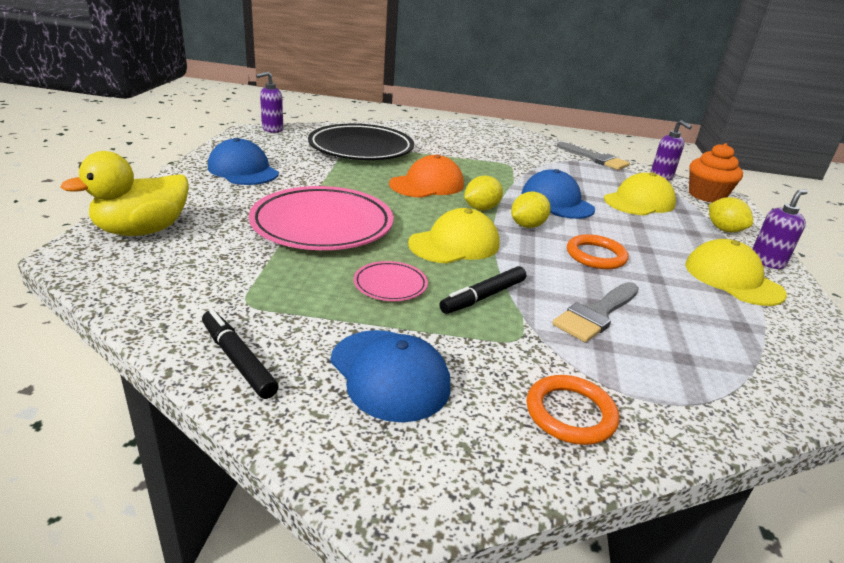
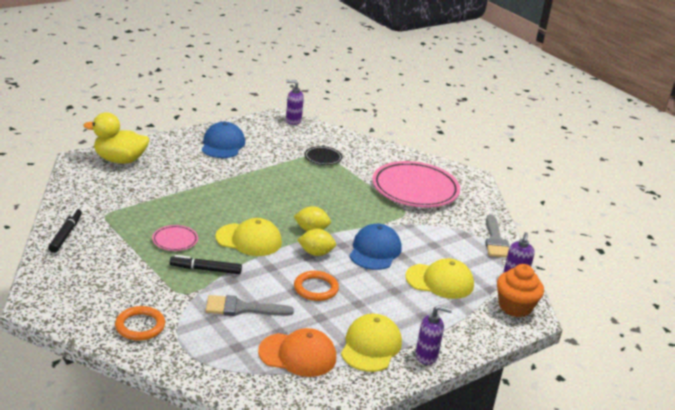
camera: 45 degrees right, 0 degrees up
pink plate [249,186,393,250] -> pink plate moved to [372,161,460,207]
black plate [308,124,414,160] -> black plate [305,146,342,165], size x0.45
blue cap [330,330,450,422] -> none
orange cap [389,154,464,198] -> orange cap moved to [258,328,336,377]
yellow lemon [709,197,753,232] -> none

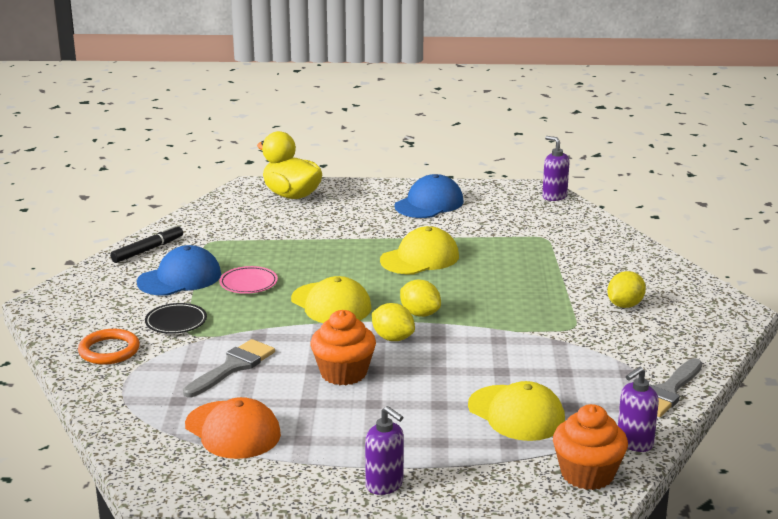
camera: 40 degrees right, 5 degrees down
black marker [170,255,242,274] -> none
grey brush [206,295,294,316] -> grey brush turned 90 degrees clockwise [183,339,275,398]
orange ring [294,271,339,301] -> orange cupcake [310,310,376,385]
black plate [305,146,342,165] -> black plate moved to [145,303,207,334]
yellow cap [341,314,402,372] -> yellow cap moved to [380,226,459,274]
blue cap [349,223,402,270] -> blue cap moved to [137,245,221,296]
pink plate [372,161,460,207] -> yellow lemon [607,271,646,308]

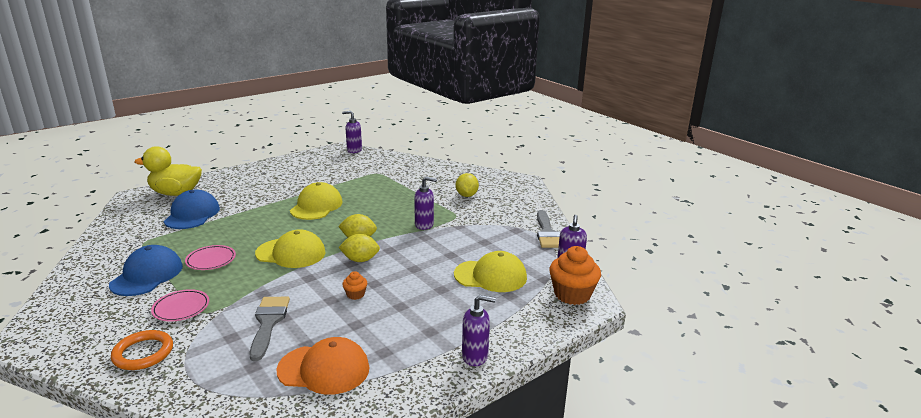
camera: 40 degrees left, 0 degrees up
black marker [110,225,183,263] -> none
black plate [145,303,207,334] -> pink plate [151,289,209,322]
orange cupcake [310,310,376,385] -> orange cupcake [342,271,367,300], size x0.48
blue cap [394,174,463,218] -> blue cap moved to [164,189,220,229]
none -> purple soap dispenser [414,177,437,230]

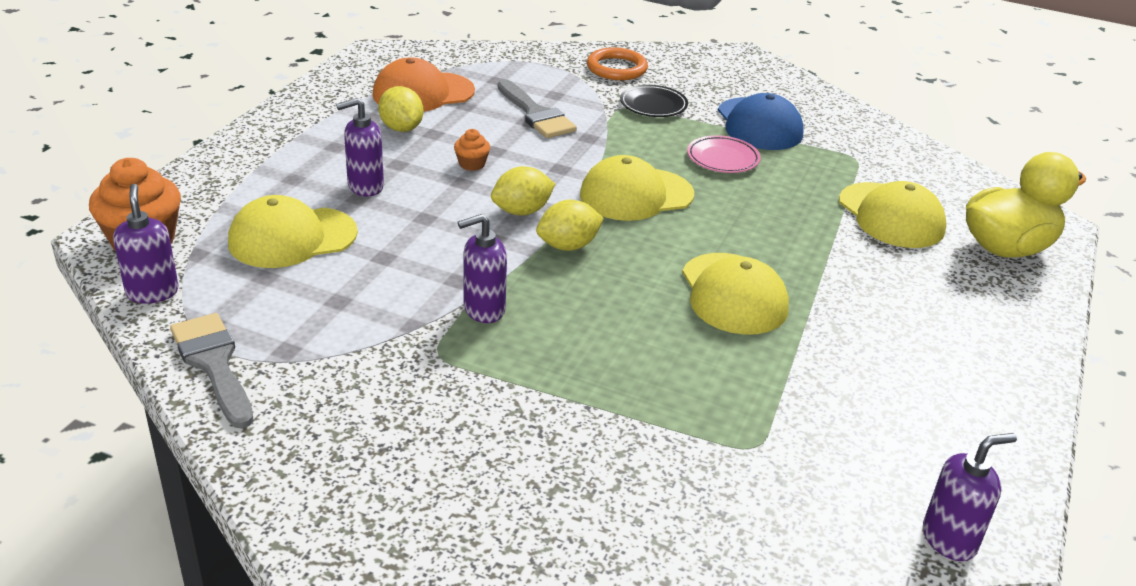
camera: 150 degrees right, 10 degrees up
pink plate [151,289,209,322] -> black plate [620,85,688,117]
blue cap [164,189,220,229] -> yellow cap [839,181,947,248]
yellow lemon [456,173,479,197] -> yellow lemon moved to [378,86,423,132]
purple soap dispenser [462,295,496,366] -> purple soap dispenser moved to [336,98,384,196]

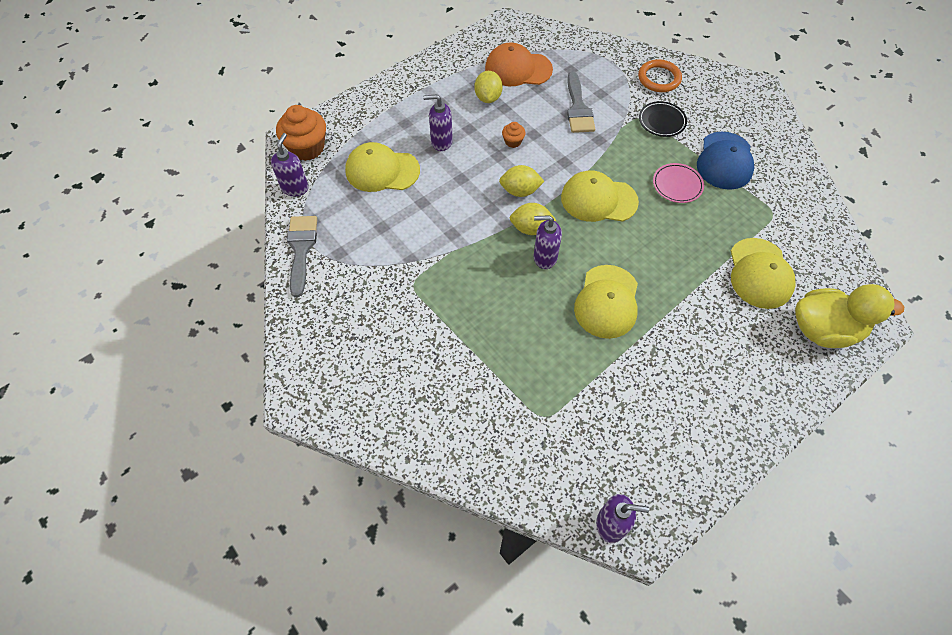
camera: 30 degrees right, 25 degrees up
purple soap dispenser [458,214,507,323] -> purple soap dispenser moved to [533,215,562,269]

